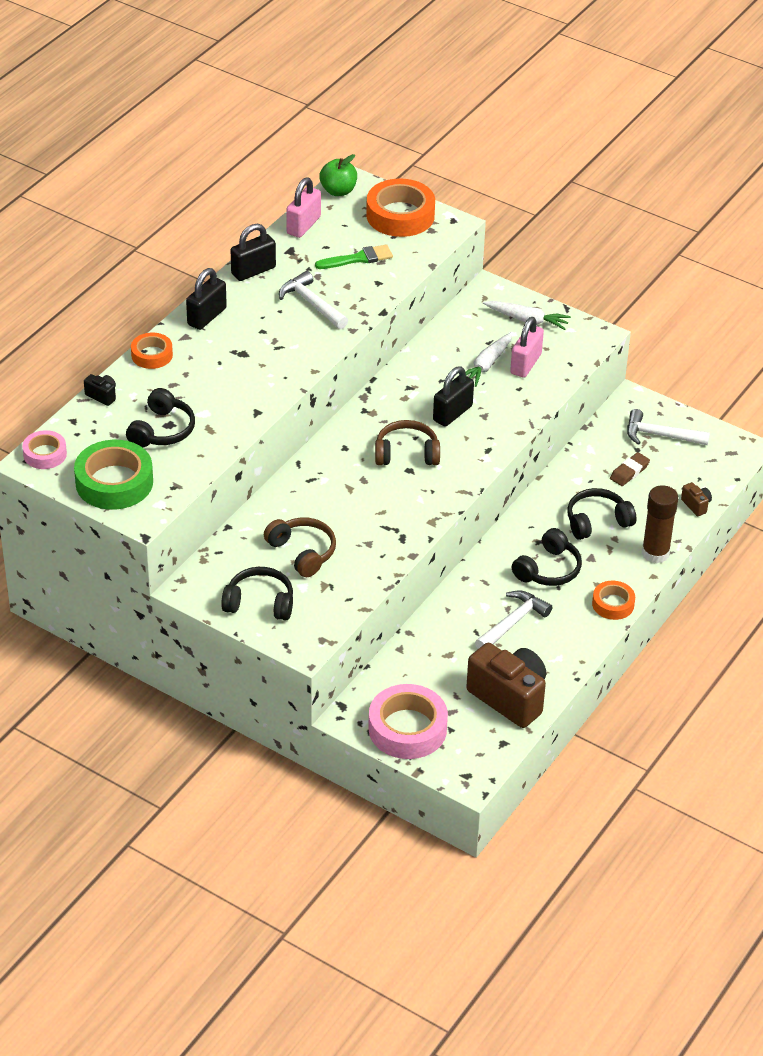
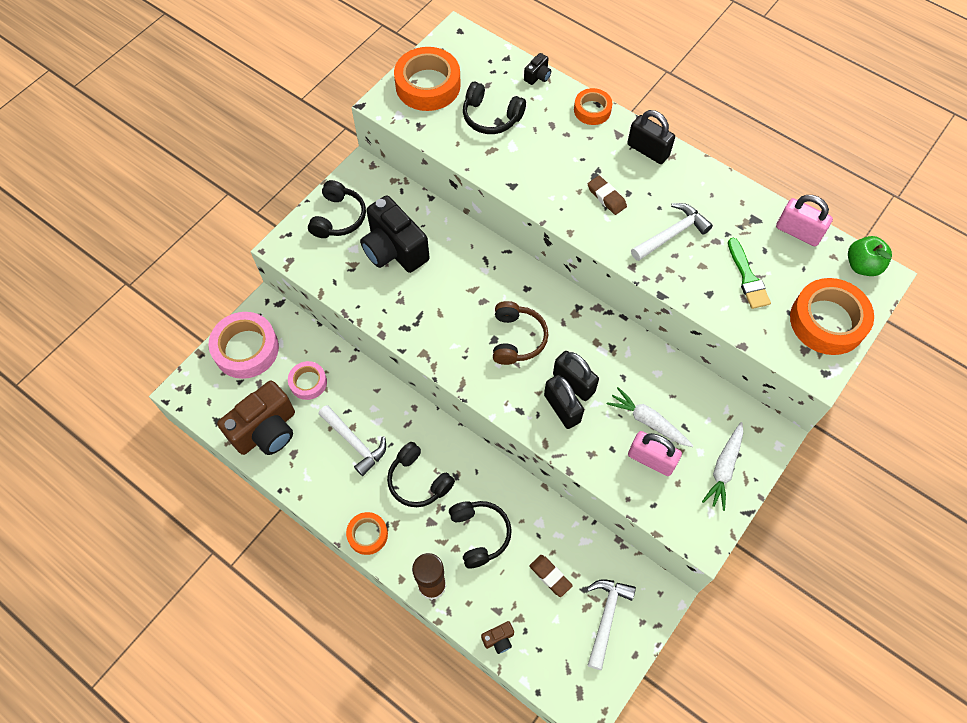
camera: 95 degrees right, 20 degrees up
pink tape [22,430,67,469] -> pink tape moved to [288,361,327,400]
green tape [74,440,153,510] -> orange tape [394,47,461,111]
black padlock [231,224,276,281] -> black padlock moved to [544,374,584,429]
brown headphones [264,517,336,577] -> black camera [360,195,429,273]
none -> brown eraser [588,176,627,215]

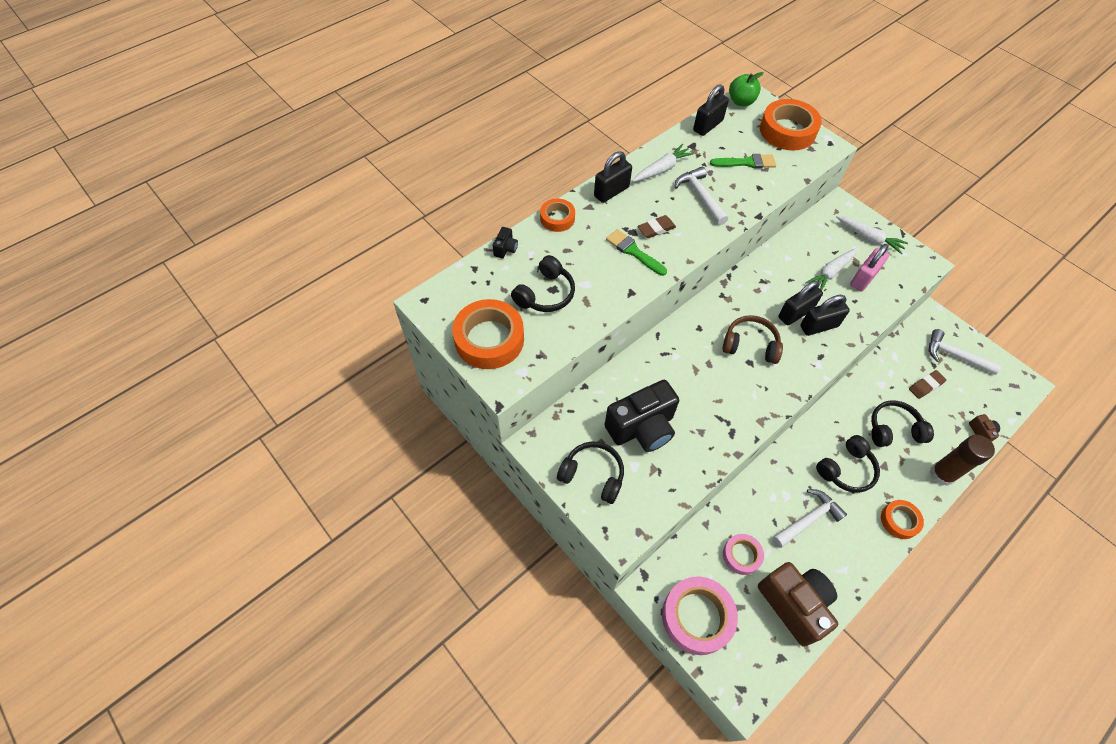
camera: 80 degrees left, 5 degrees down
black camera [524,53,551,85] -> black camera turned 60 degrees clockwise [493,227,518,259]
pink padlock [776,195,833,246] -> black padlock [693,85,729,136]
none -> green brush [606,229,667,276]
none -> white carrot [633,144,695,182]

